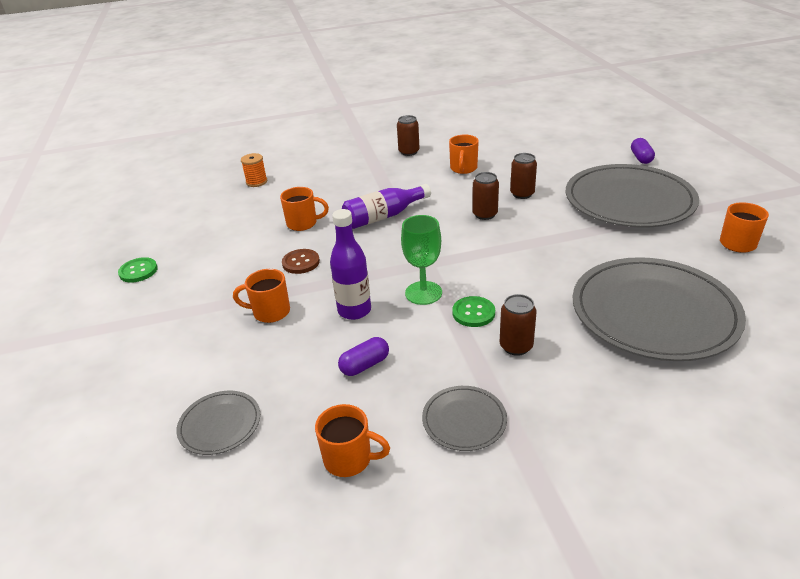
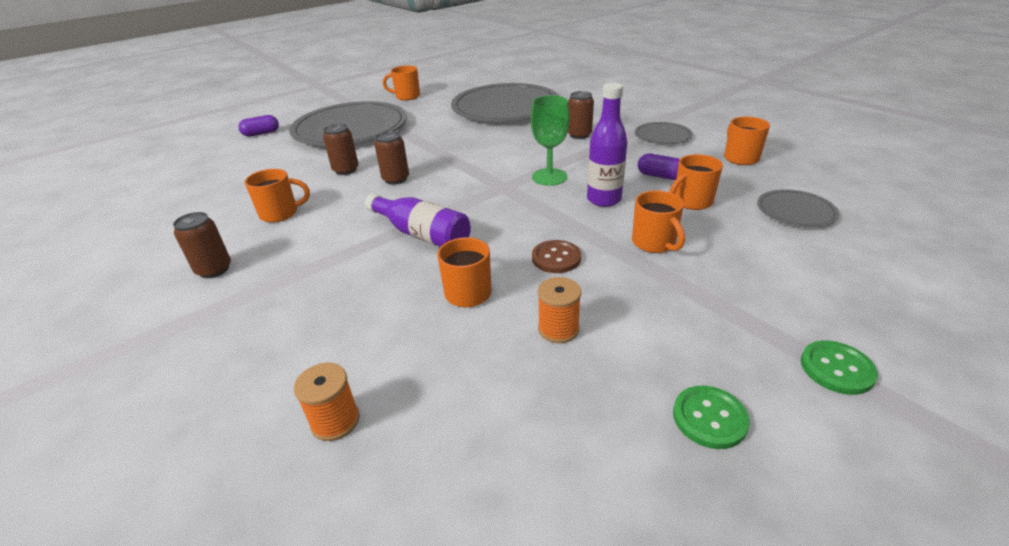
camera: 115 degrees left, 0 degrees up
green button [452,296,495,327] -> green button moved to [801,341,878,395]
none -> orange spool [538,277,581,343]
none -> orange mug [669,154,723,210]

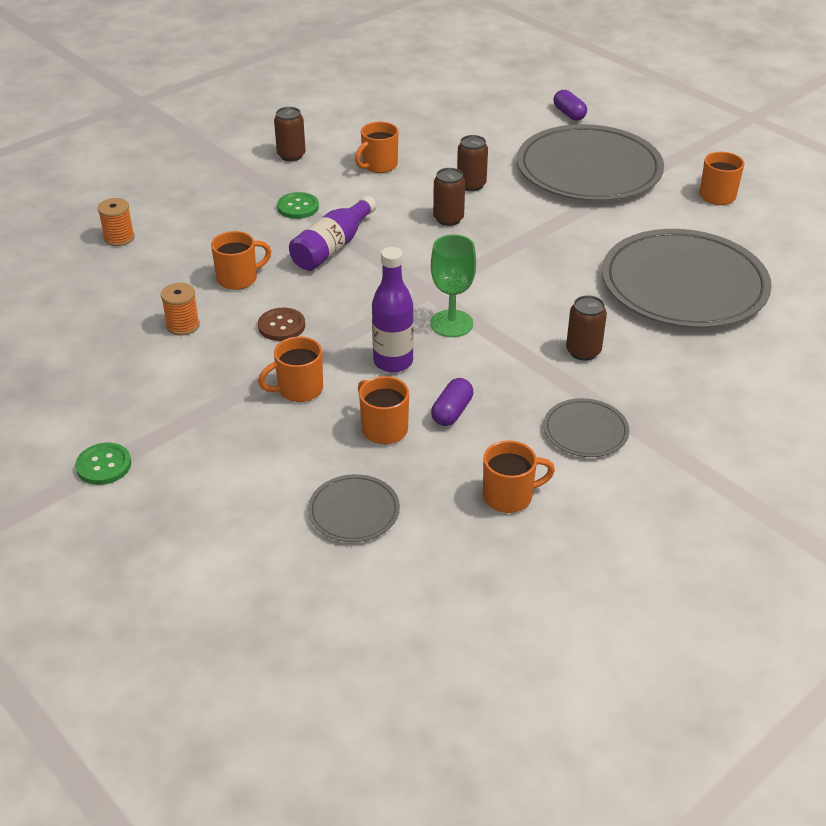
camera: 85 degrees right, 5 degrees up
orange mug [245,169,310,223] -> orange mug turned 60 degrees clockwise [355,122,398,173]
green button [673,385,750,449] -> green button moved to [277,192,319,219]

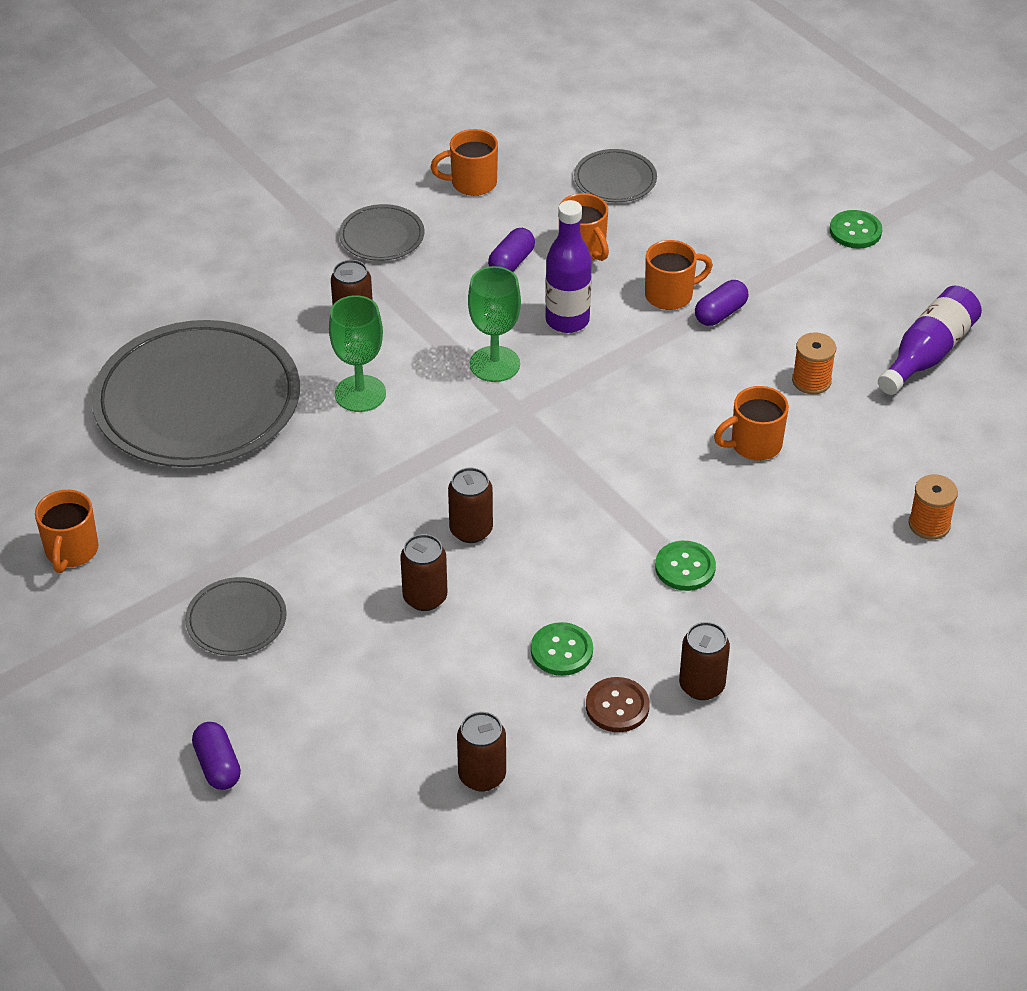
camera: 175 degrees left, 5 degrees up
brown button [258,308,305,341] -> brown button moved to [586,677,650,732]
purple bottle [289,196,376,271] -> purple bottle moved to [878,286,982,395]
orange mug [355,122,398,173] -> green button [531,622,593,676]
grey plate [517,124,664,201] -> grey plate [185,577,287,656], size x0.45
none -> green goblet [329,295,386,412]
none -> brown can [457,712,506,791]
none -> purple capsule [695,280,748,326]

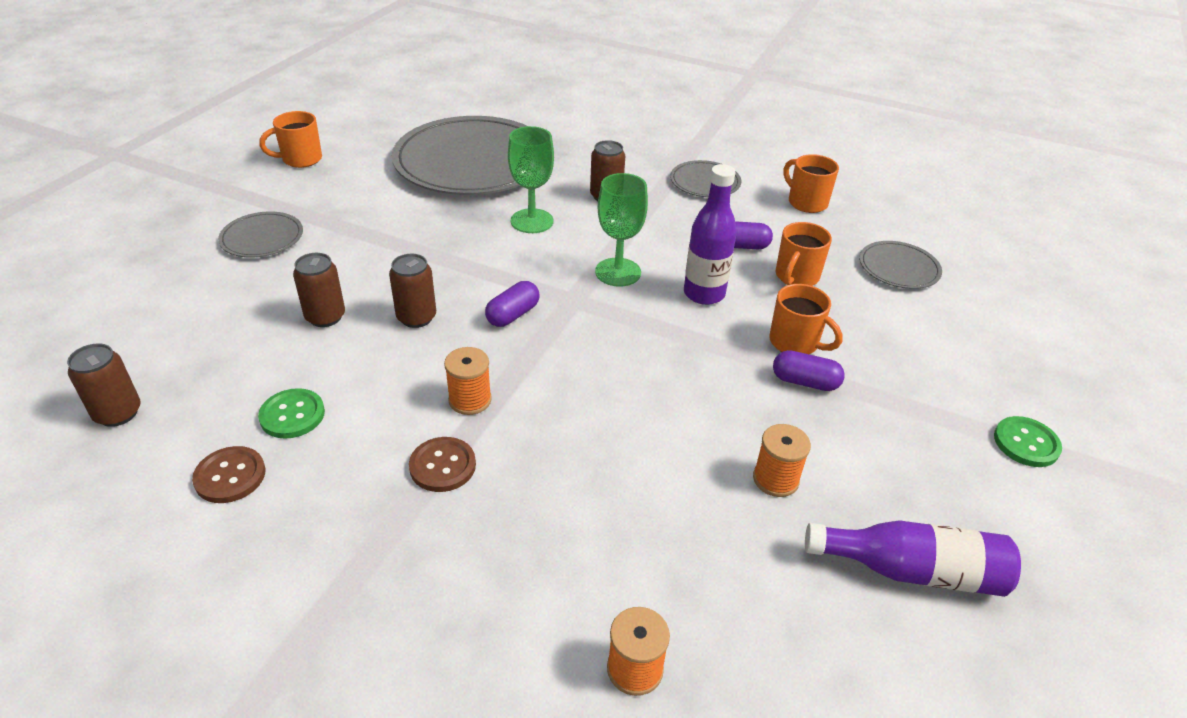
camera: 60 degrees right, 5 degrees down
purple capsule [192,722,241,790] -> purple capsule moved to [485,281,540,327]
green button [655,541,716,591] -> brown button [409,437,476,492]
brown can [679,622,730,700] -> none
orange mug [714,386,789,460] -> none
none -> orange spool [444,347,492,415]

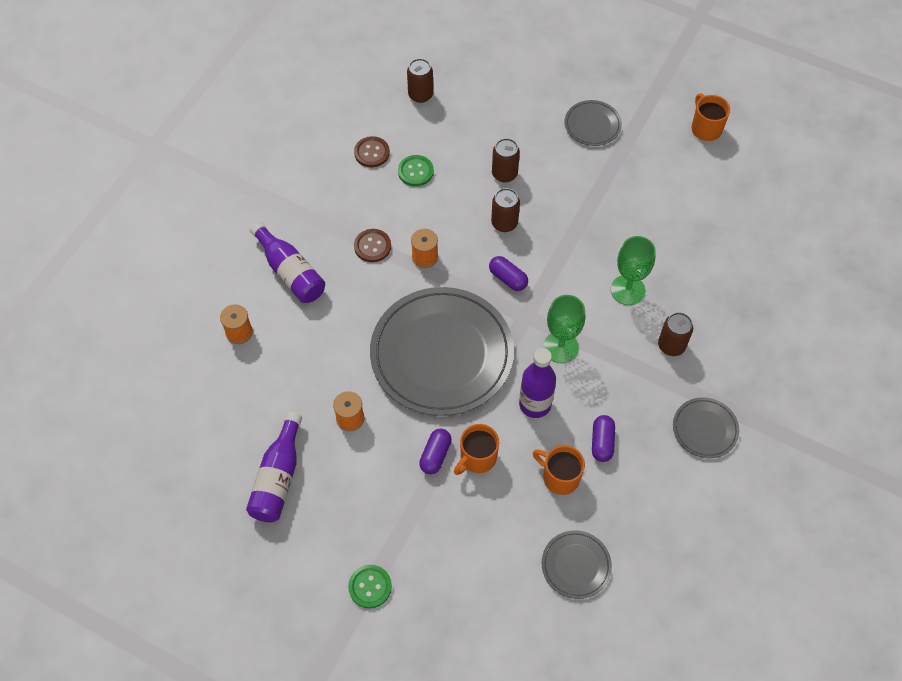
camera: 95 degrees right, 20 degrees up
grey plate [392,116,527,195] -> grey plate moved to [370,287,514,416]
orange mug [783,154,839,213] -> none
none -> purple bottle [250,221,325,303]

